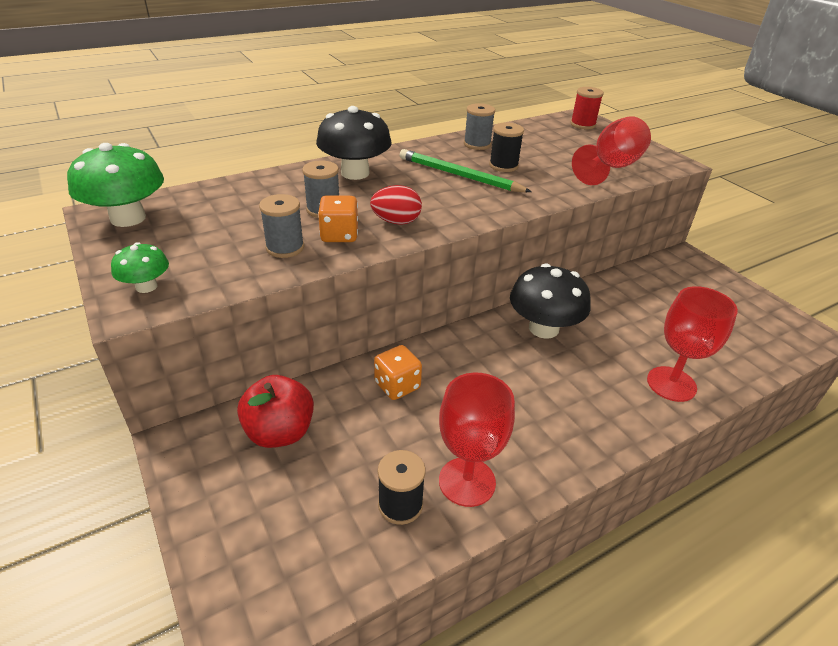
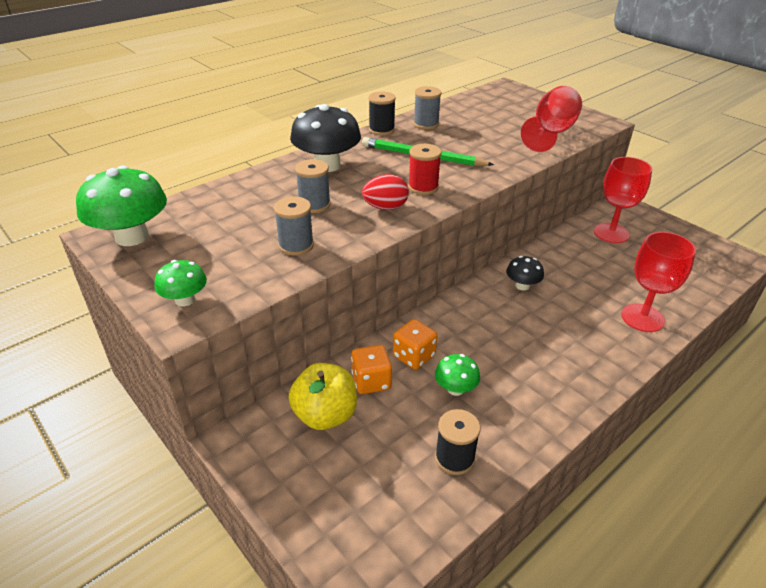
camera: 10 degrees left, 0 degrees up
red apple [237,375,314,448] -> yellow apple [289,363,357,430]
orange dice [318,195,358,242] -> orange dice moved to [351,345,392,394]
red goblet [439,373,515,507] -> red goblet moved to [594,157,652,243]
black spool [489,122,524,172] -> black spool moved to [369,91,396,136]
black mushroom [510,263,591,339] -> black mushroom [506,256,544,291], size x0.53
red spool [570,87,604,129] -> red spool moved to [408,144,441,195]
none -> green mushroom [435,354,480,396]

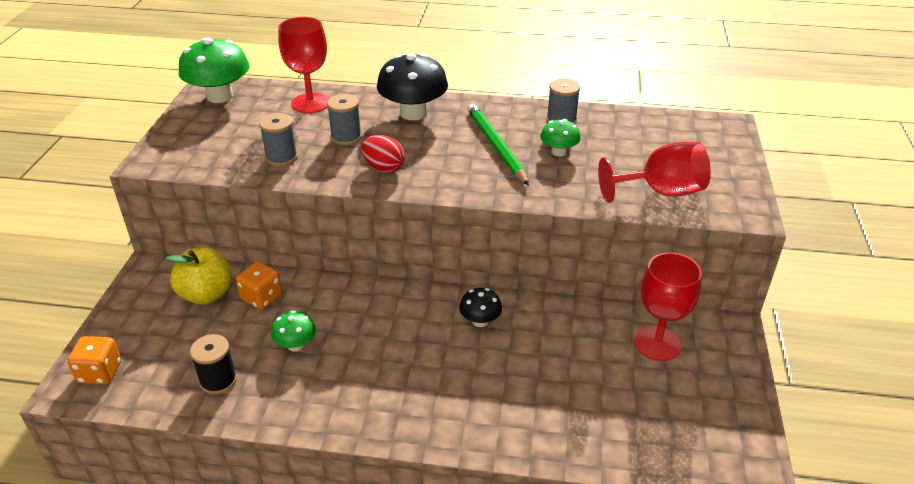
camera: 50 degrees right, 0 degrees up
green mushroom [154,260,207,306] -> green mushroom moved to [540,119,581,156]
black spool [369,91,396,136] -> none
orange dice [393,319,437,370] -> orange dice moved to [67,336,121,384]
red spool [408,144,441,195] -> none
red goblet [621,232,696,332] -> red goblet moved to [278,17,329,113]

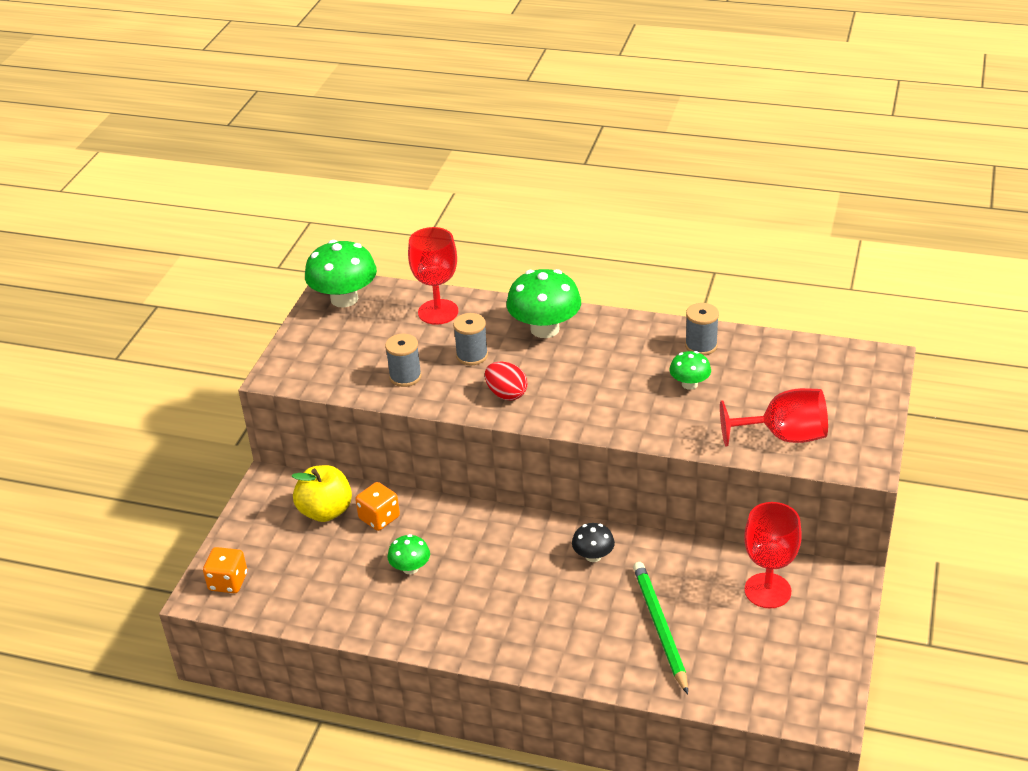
camera: 10 degrees right, 0 degrees up
black spool [190,334,237,395] -> none
black mushroom [377,53,448,120] -> green mushroom [506,269,581,338]
green pencil [467,104,529,186] -> green pencil moved to [633,562,688,694]

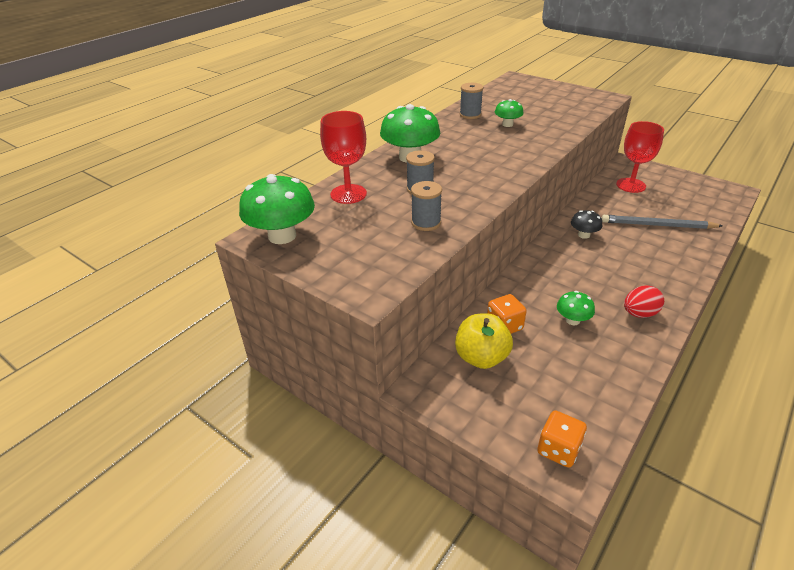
camera: 70 degrees left, 0 degrees up
red egg [485,362,527,400] -> red egg moved to [624,286,664,318]
green pencil [633,562,688,694] -> grey pencil [602,215,722,229]
red goblet [720,388,828,446] -> none

